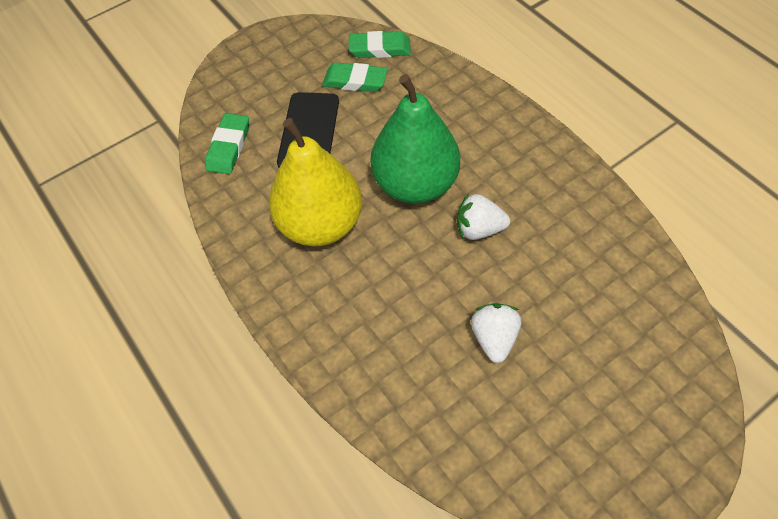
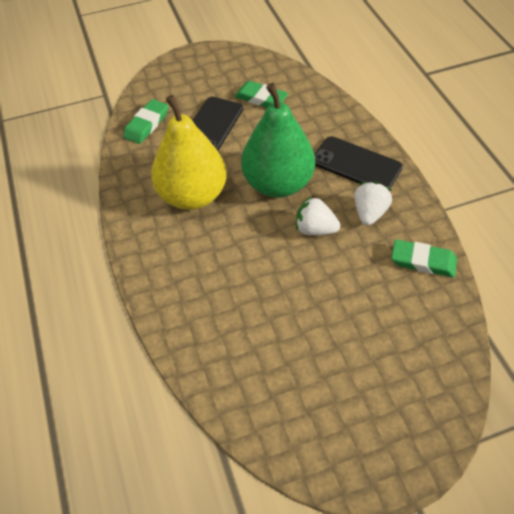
camera: 15 degrees right, 5 degrees down
green eraser [349,31,411,58] -> green eraser moved to [391,239,457,278]
white strawberry [471,303,521,363] -> white strawberry moved to [354,182,392,226]
none -> black phone [315,136,403,188]

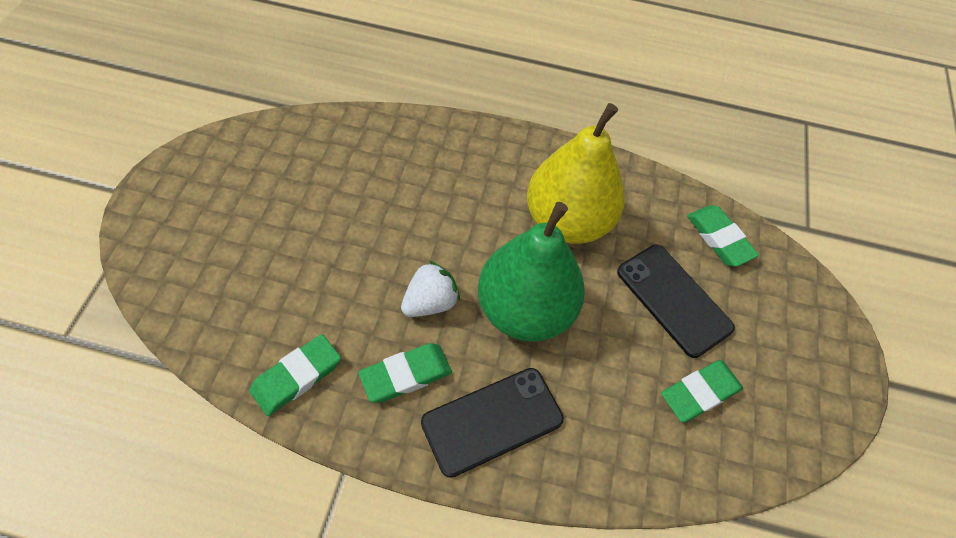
camera: 115 degrees right, 5 degrees up
white strawberry [354,182,392,226] -> green eraser [358,343,452,403]

